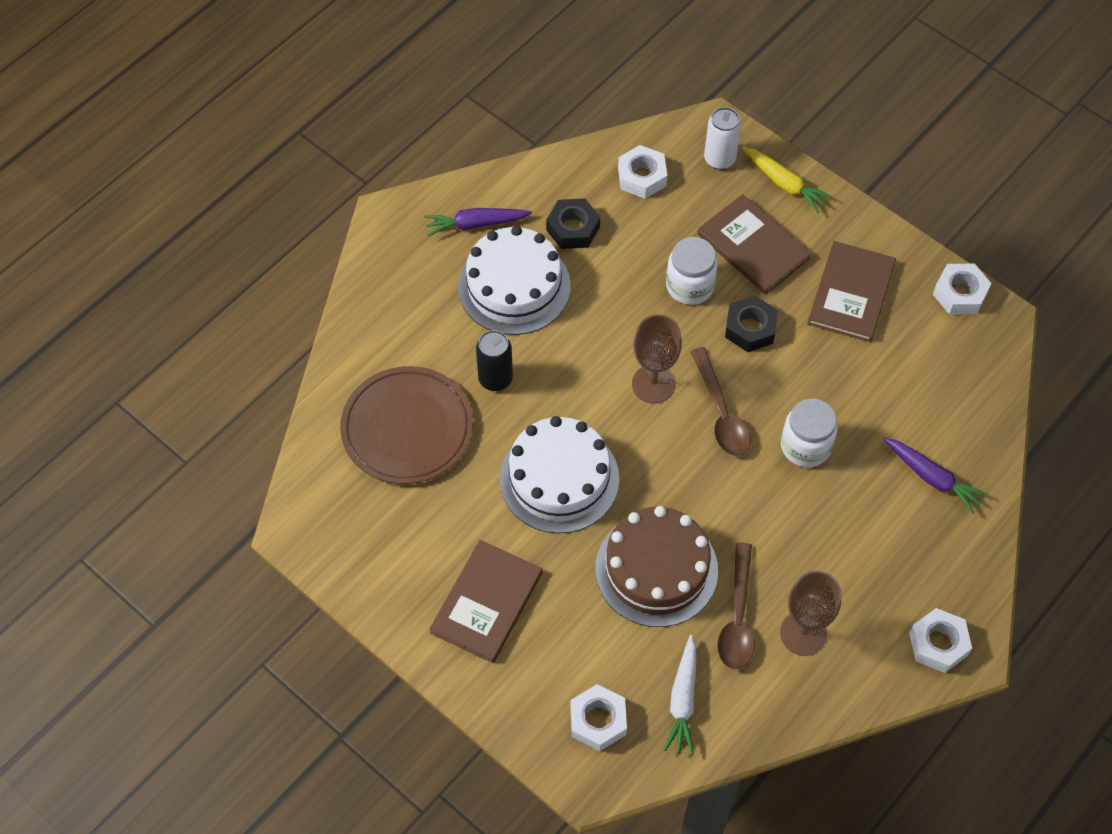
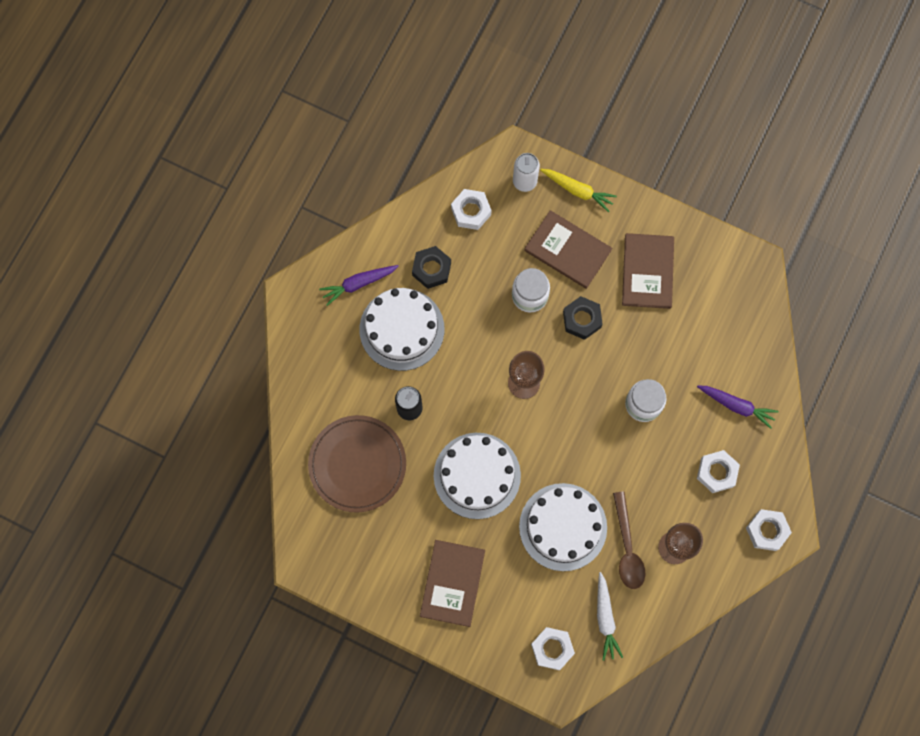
camera: 15 degrees left, 15 degrees up
brown cake [595,506,718,627] -> white cake [519,483,607,571]
brown spoon [690,347,751,456] -> none
white nut [933,264,992,315] -> white nut moved to [697,450,740,493]

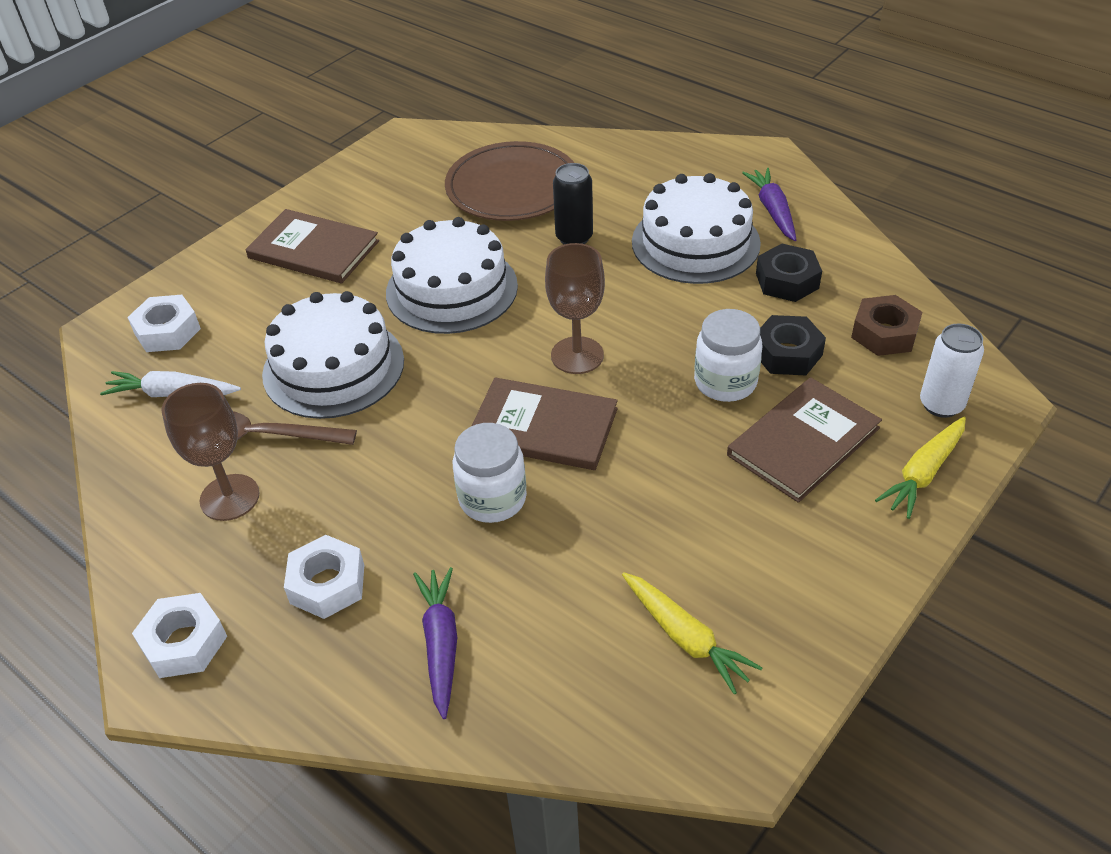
camera: 105 degrees right, 30 degrees down
white nut [451,189,492,230] -> brown nut [851,295,922,356]
black nut [563,296,603,340] -> black nut moved to [760,315,826,375]
brown book [622,233,674,309] -> brown book moved to [472,377,618,470]
purple carrot [697,385,779,429] -> purple carrot turned 135 degrees clockwise [413,567,457,719]
none -> yellow carrot [622,572,762,694]

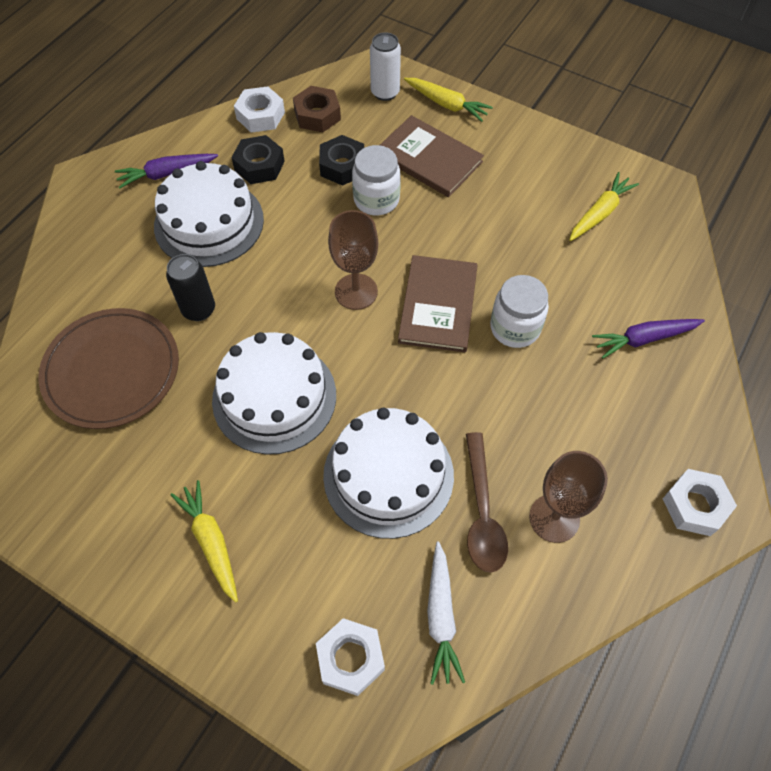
camera: 100 degrees left, 15 degrees up
brown book [245,209,379,284] -> yellow carrot [170,480,238,603]
white nut [284,535,364,619] -> white nut moved to [234,86,285,133]

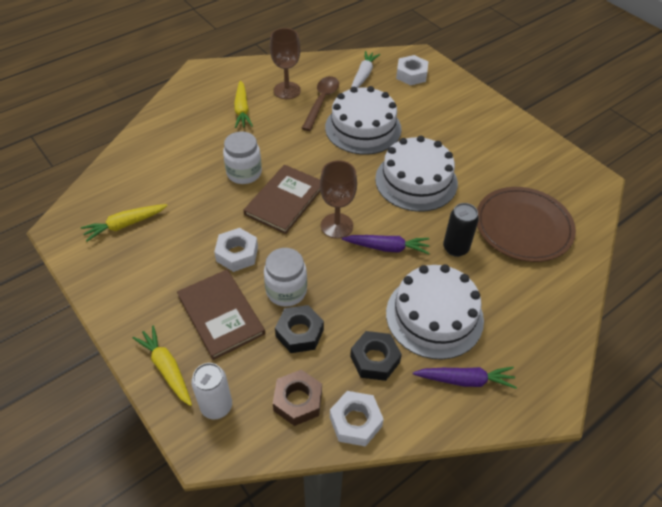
camera: 160 degrees left, 10 degrees down
yellow carrot [170,480,238,603] -> yellow carrot moved to [234,80,253,128]
purple carrot [592,319,705,359] -> purple carrot moved to [342,235,429,254]
white nut [663,469,737,536] -> white nut moved to [214,228,258,272]

